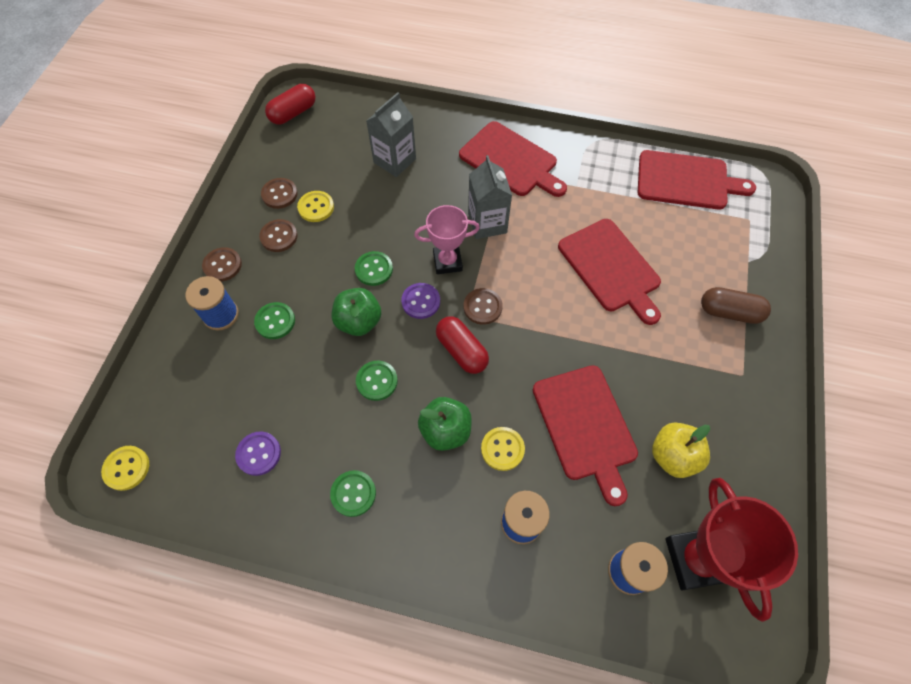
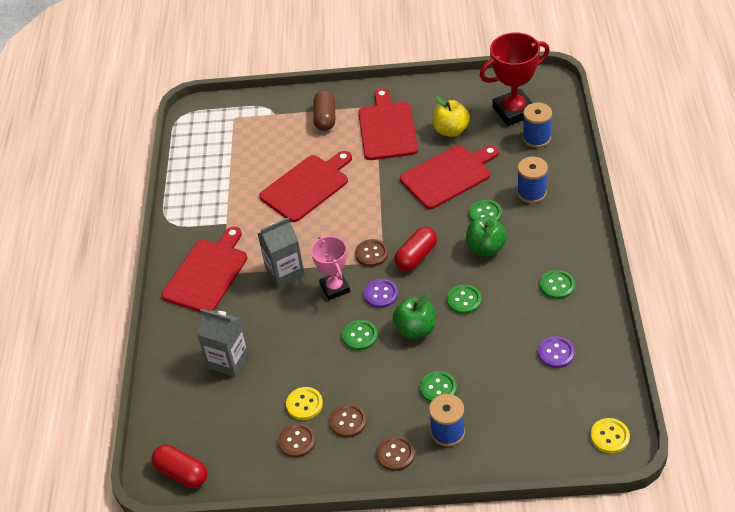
camera: 100 degrees left, 15 degrees down
yellow button [481,427,525,471] -> green button [469,200,502,222]
red cutting board [638,150,756,210] -> red cutting board moved to [358,88,418,160]

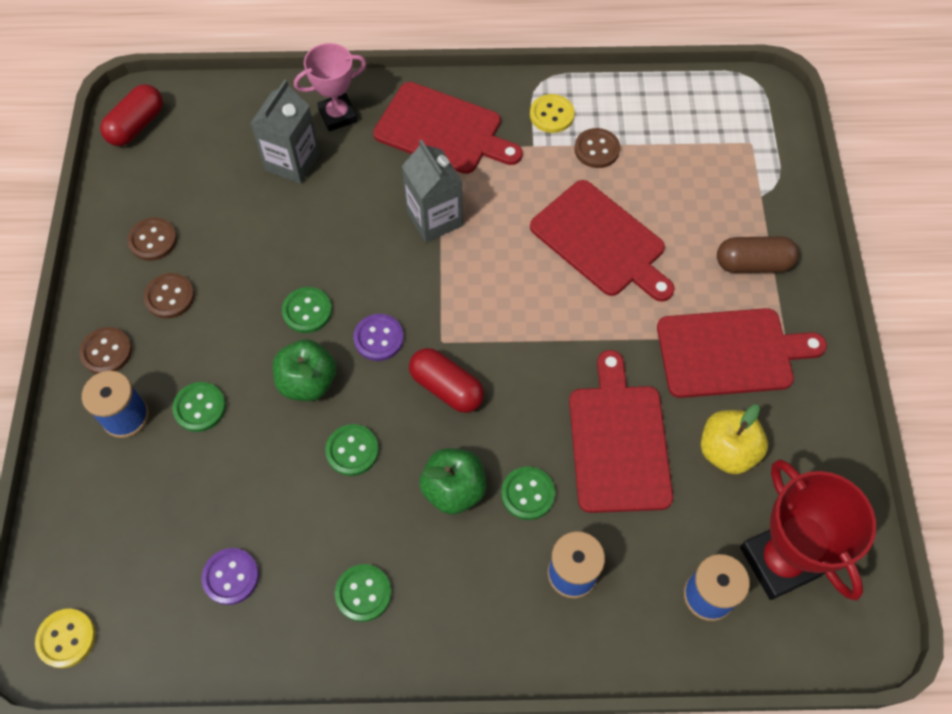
camera: 85 degrees right, 15 degrees up
yellow button [286,387,323,420] -> yellow button moved to [530,94,575,133]
pink trophy [311,236,350,300] -> pink trophy moved to [294,43,366,131]
brown button [355,239,388,267] -> brown button moved to [574,128,620,168]
red cutting board [400,145,499,209] -> red cutting board turned 150 degrees counterclockwise [569,350,673,513]

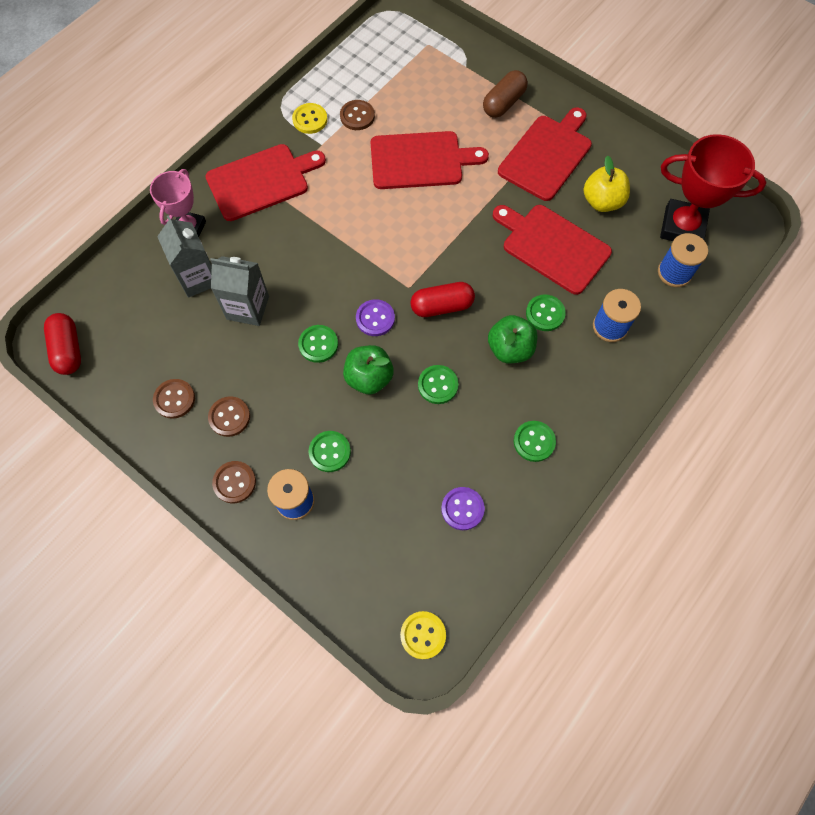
camera: 50 degrees left, 5 degrees up
grey carton [402,139,463,242] -> grey carton moved to [210,256,269,326]

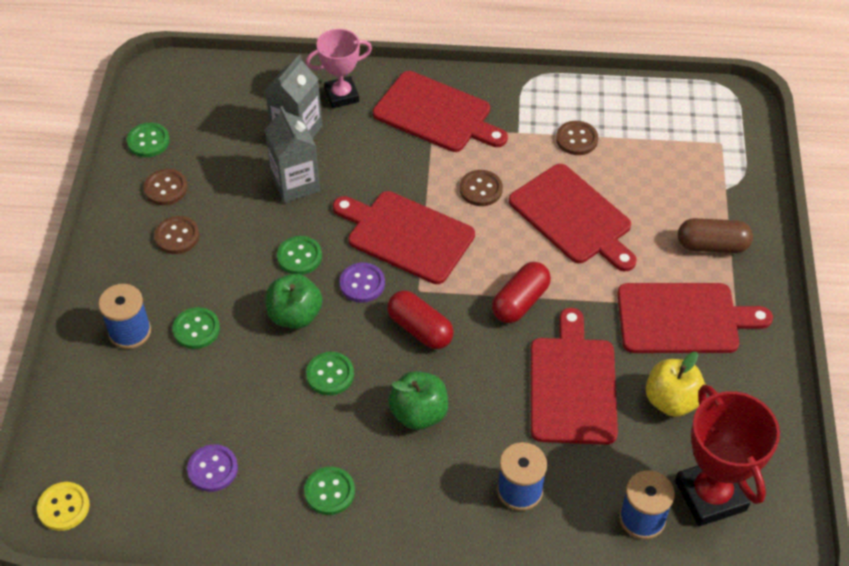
camera: 55 degrees right, 15 degrees down
red capsule [44,313,81,375] -> red capsule moved to [492,262,551,323]
brown button [212,461,256,503] -> brown button moved to [460,170,503,206]
yellow button [292,103,327,134] -> none
green button [526,294,566,331] -> green button moved to [127,123,170,157]
none -> red cutting board [333,191,475,284]

